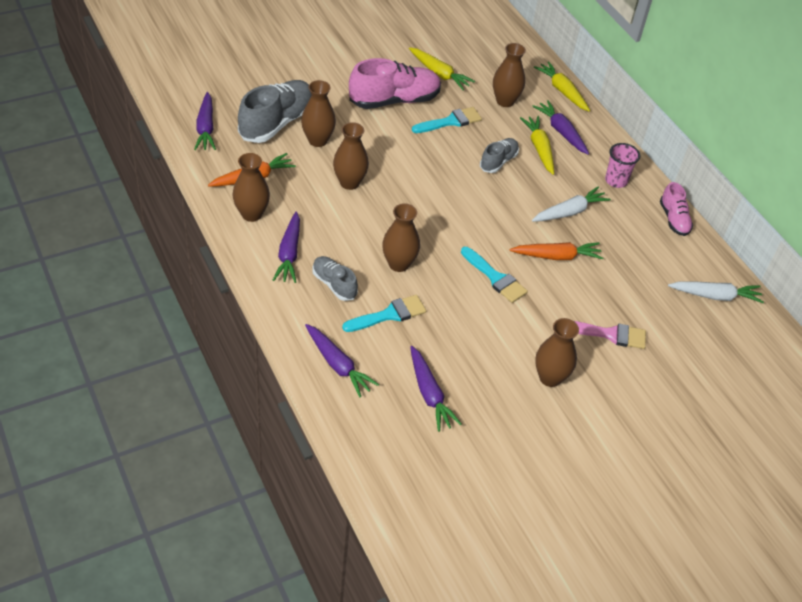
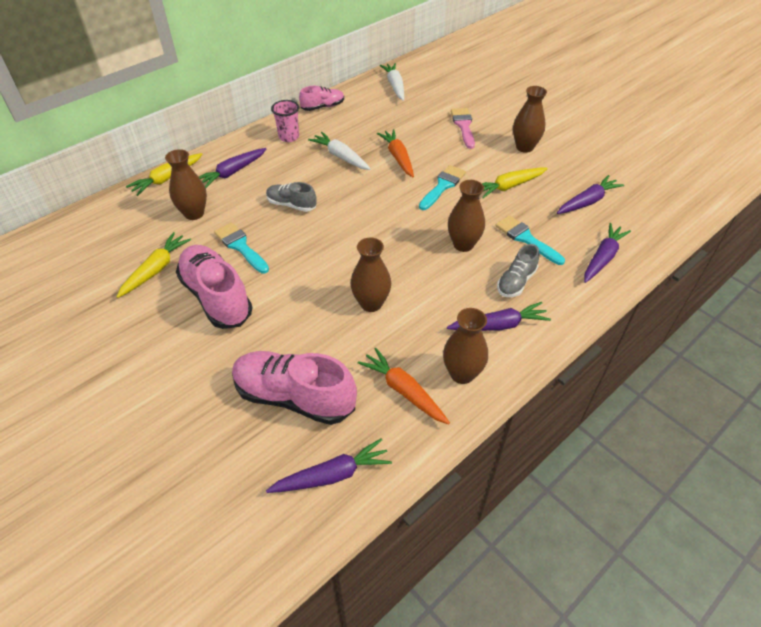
camera: 100 degrees left, 0 degrees up
grey shoe [238,80,312,143] -> pink shoe [232,351,357,425]
brown vase [301,80,336,147] -> none
yellow carrot [520,116,554,175] -> yellow carrot moved to [482,168,548,198]

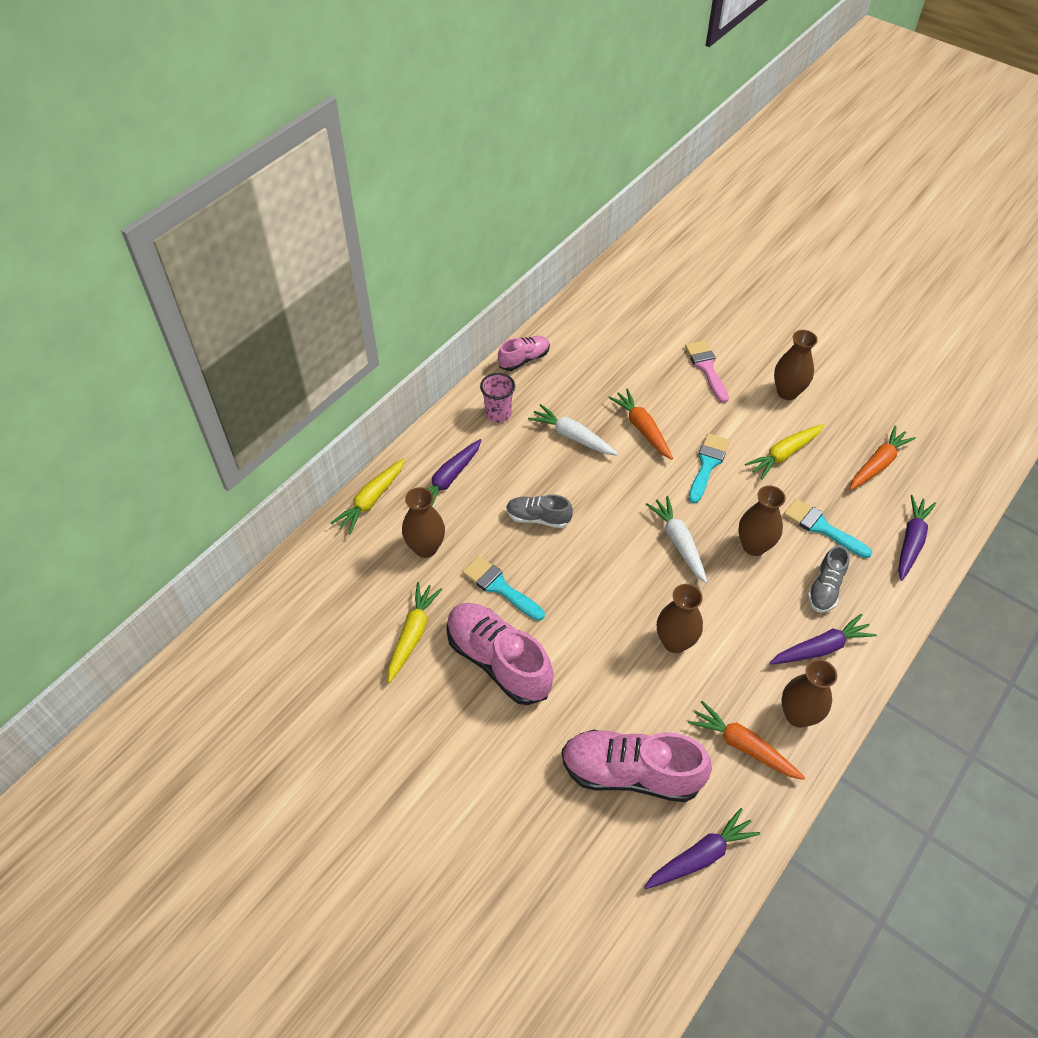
camera: 10 degrees left, 5 degrees up
white carrot [380,63,404,101] -> white carrot moved to [646,496,707,583]
purple carrot [557,175,624,214] -> orange carrot [850,426,916,490]

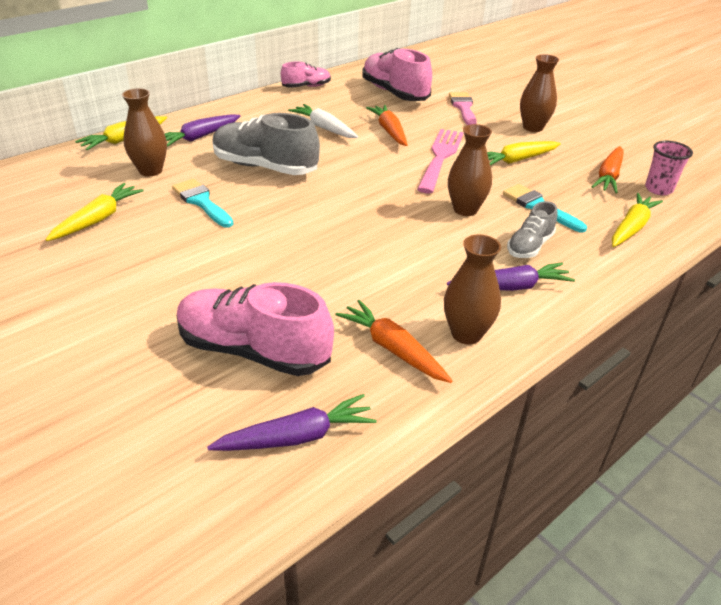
camera: 10 degrees right, 15 degrees down
pink shoe [446,603,553,705] -> pink shoe moved to [363,48,432,101]
pink cup [480,373,515,423] -> pink cup moved to [645,141,693,195]
grey shoe [506,494,573,528] -> grey shoe [212,113,320,175], size x1.82
white carrot [646,496,707,583] -> none
brown vase [657,584,703,653] -> none
turquoise brush [688,433,730,504] -> pink fork [417,129,464,194]
orange carrot [850,426,916,490] -> orange carrot turned 150 degrees clockwise [592,146,624,193]
purple carrot [898,495,936,581] -> yellow carrot [612,193,663,247]

